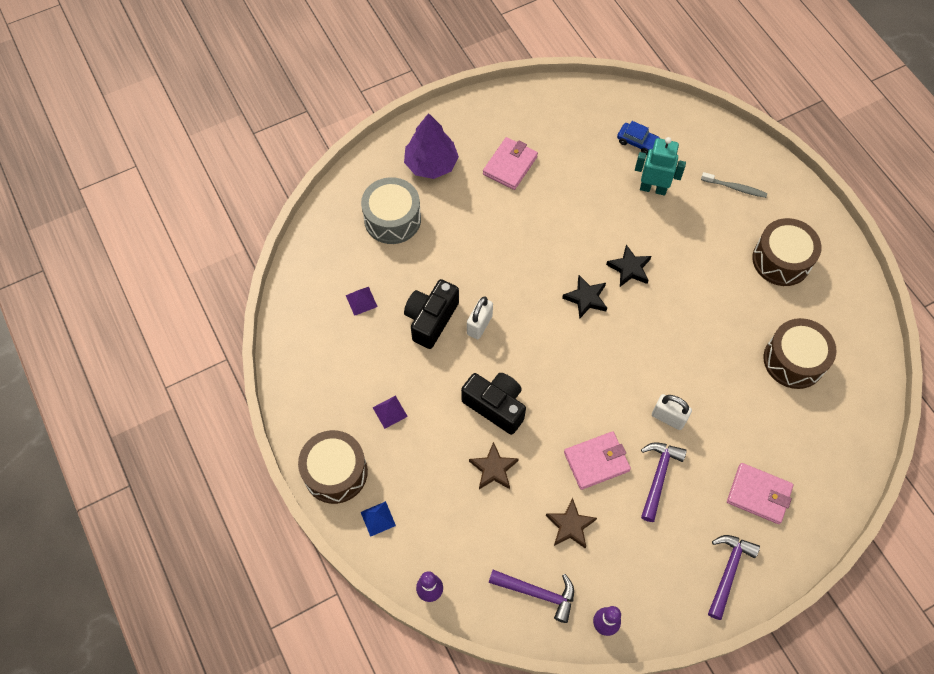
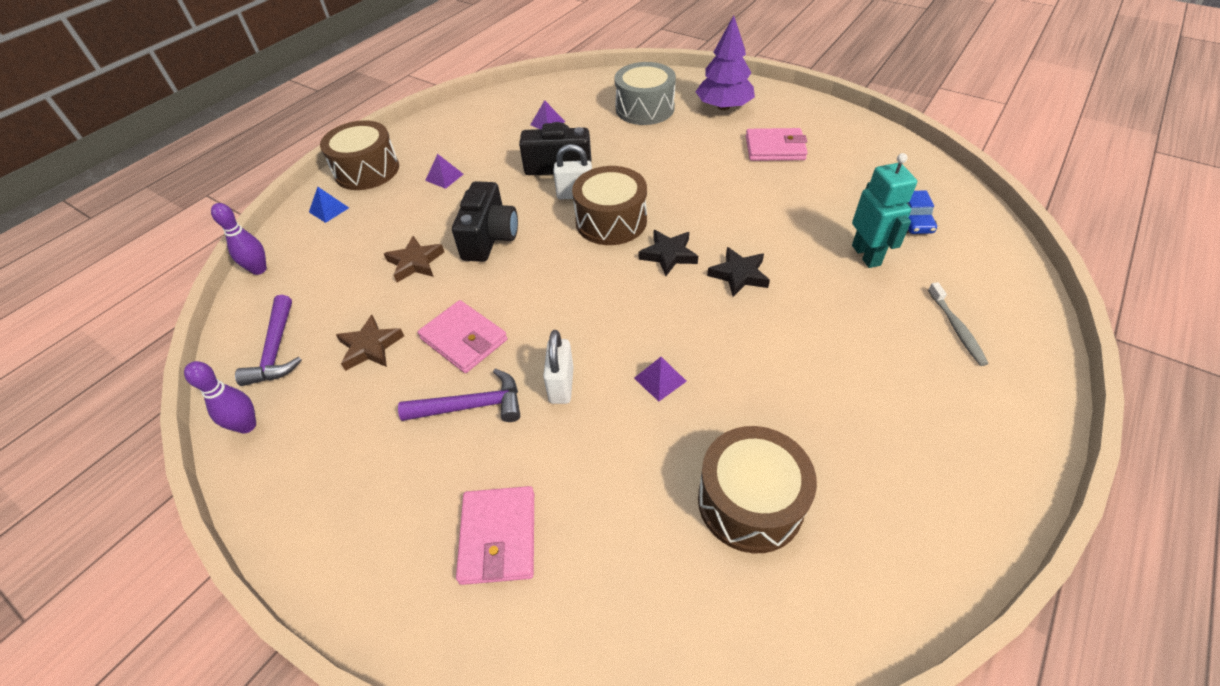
camera: 65 degrees right, 15 degrees down
purple hammer [708,535,760,620] -> none
brown drum [752,218,822,286] -> brown drum moved to [572,166,647,245]
none -> purple pyramid [634,357,687,401]

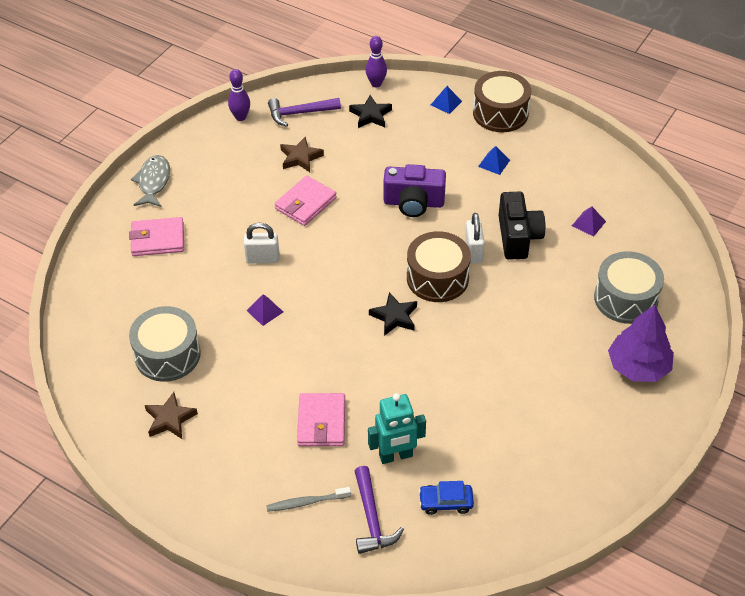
camera: 85 degrees right, 0 degrees up
brown star [384,236,444,282] -> brown star moved to [145,392,198,439]
purple hammer [398,368,520,422] -> purple hammer moved to [355,466,404,554]
purple pyramid [425,154,463,189] -> blue pyramid [478,146,510,175]
black camera [452,181,518,262] -> purple camera [383,164,446,217]
brown drum [698,426,817,553] -> grey drum [129,306,201,382]
black star [707,247,770,297] -> black star moved to [349,95,392,128]
pink wallet [746,128,808,161] -> pink wallet moved to [297,393,345,446]
none -> grey fish [131,155,170,207]

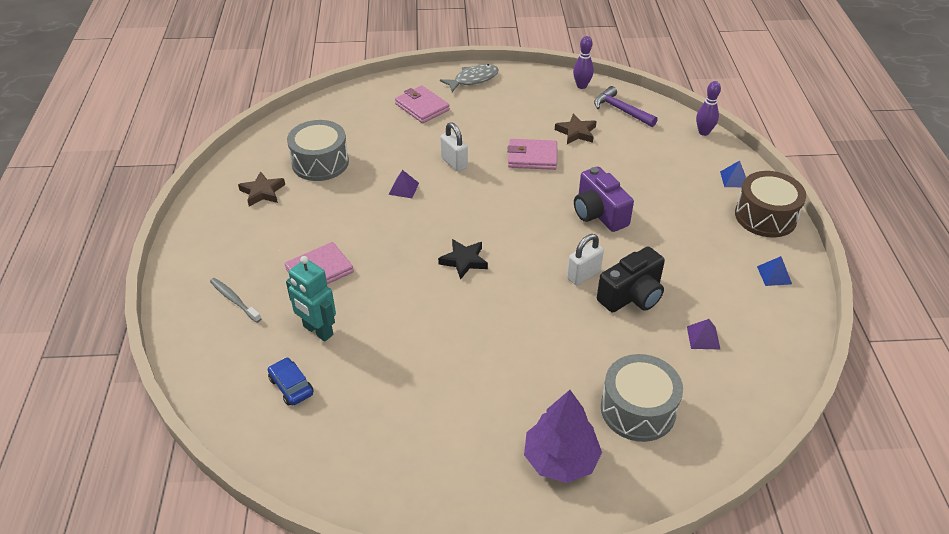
camera: 55 degrees right, 5 degrees down
black star [349,95,392,128] -> none
purple hammer [355,466,404,554] -> none
brown drum [407,231,471,302] -> none
blue pyramid [478,146,510,175] -> blue pyramid moved to [757,256,792,286]

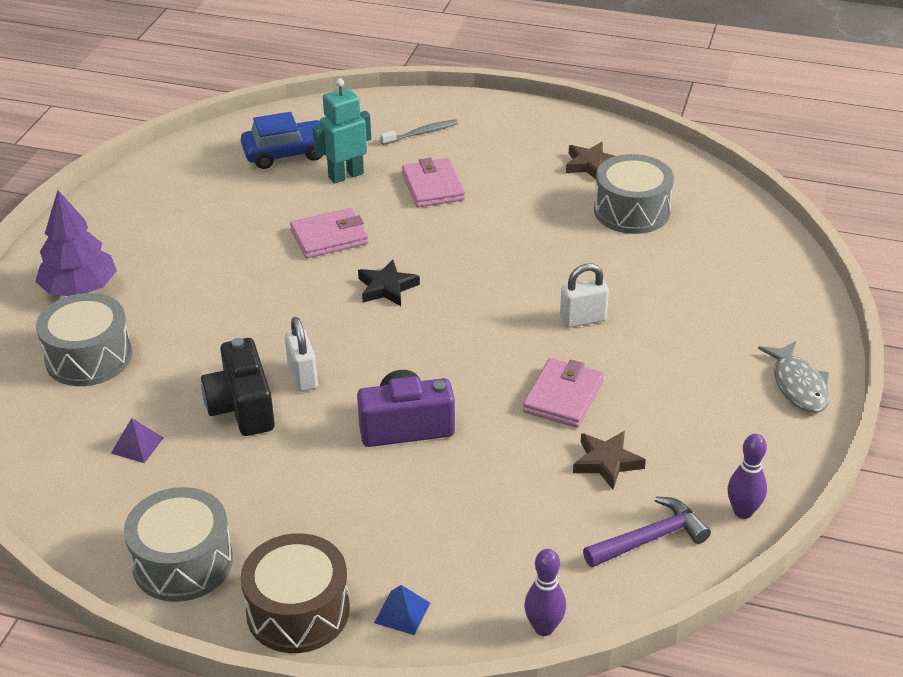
camera: 110 degrees right, 5 degrees down
blue car [268,357,314,406] -> blue car [241,112,322,169], size x1.60
purple pyramid [389,170,419,198] -> none
pink wallet [395,85,450,123] -> pink wallet moved to [290,208,368,258]
blue pyramid [757,256,792,286] -> grey drum [124,487,233,602]

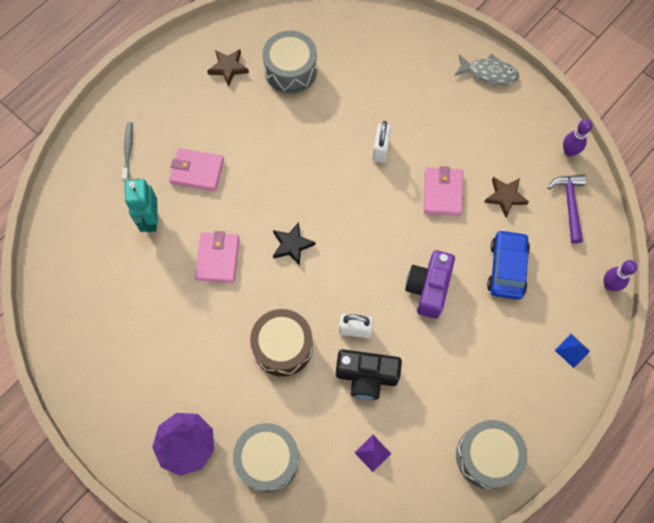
camera: 65 degrees left, 30 degrees up
blue car [241,112,322,169] -> blue car moved to [487,229,530,300]
brown drum [241,533,350,653] -> brown drum moved to [250,309,313,377]
pink wallet [523,358,604,428] -> pink wallet turned 45 degrees clockwise [424,166,463,216]

